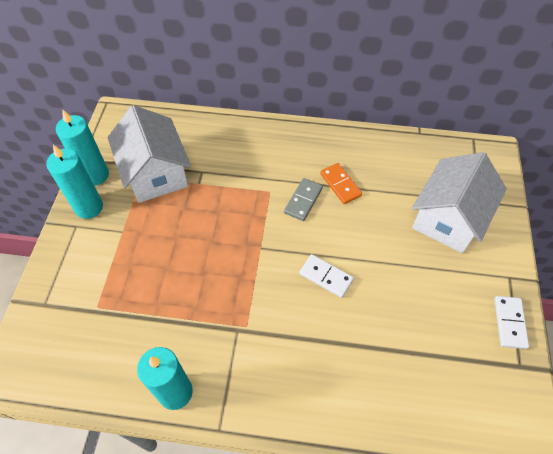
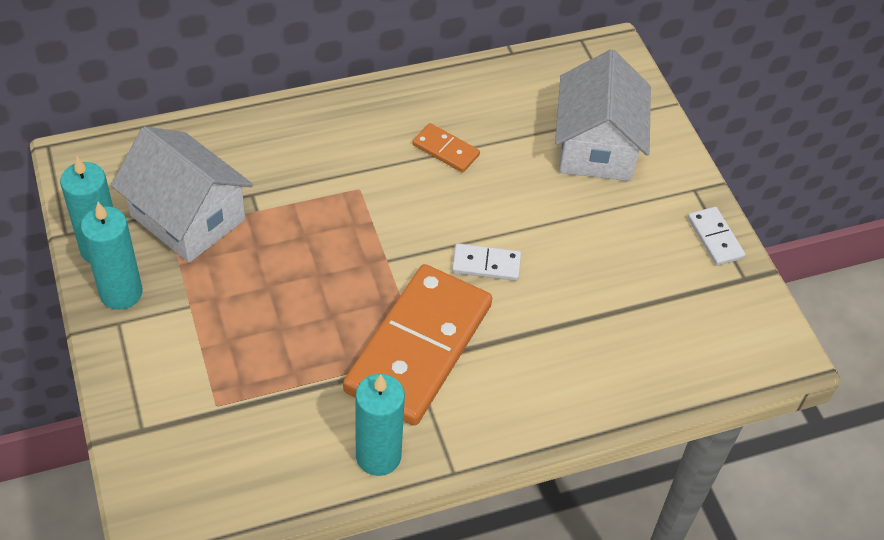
camera: 30 degrees left, 5 degrees down
grey domino [284,178,323,221] -> none
none -> orange domino [343,264,492,426]

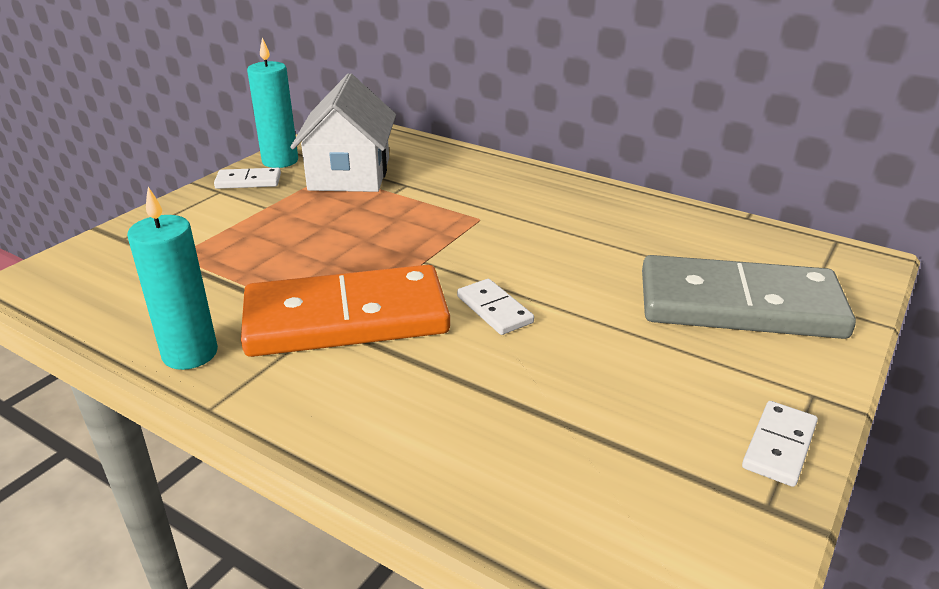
camera: 55 degrees right, 20 degrees down
turquoise candle [81,202,142,310] -> white domino [214,168,281,189]
orange domino [412,123,480,173] -> none
white house [555,49,651,181] -> grey domino [642,255,856,339]

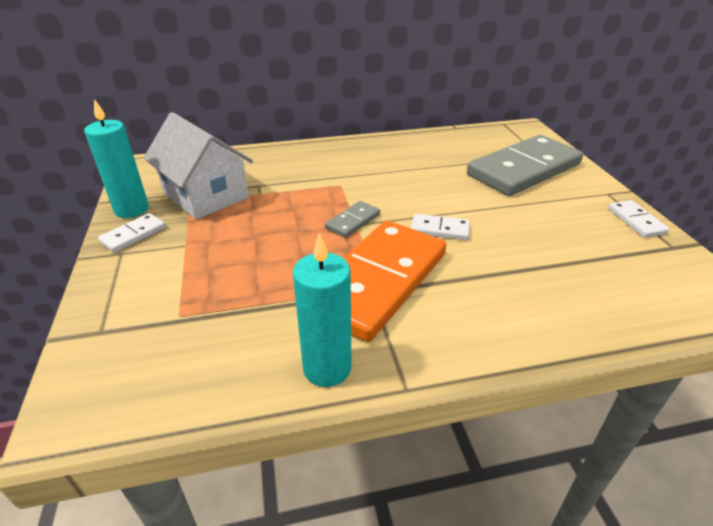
camera: 45 degrees left, 5 degrees up
none -> grey domino [325,201,380,238]

